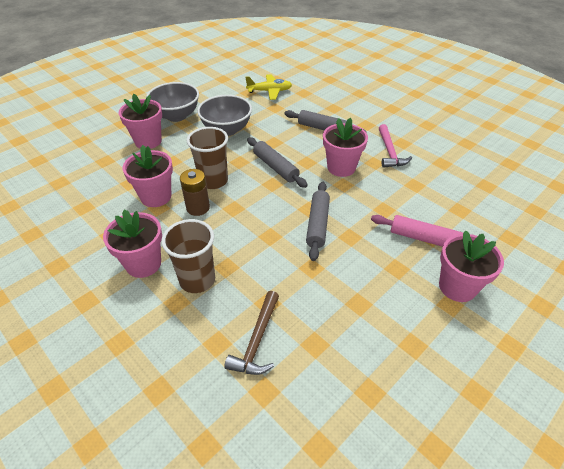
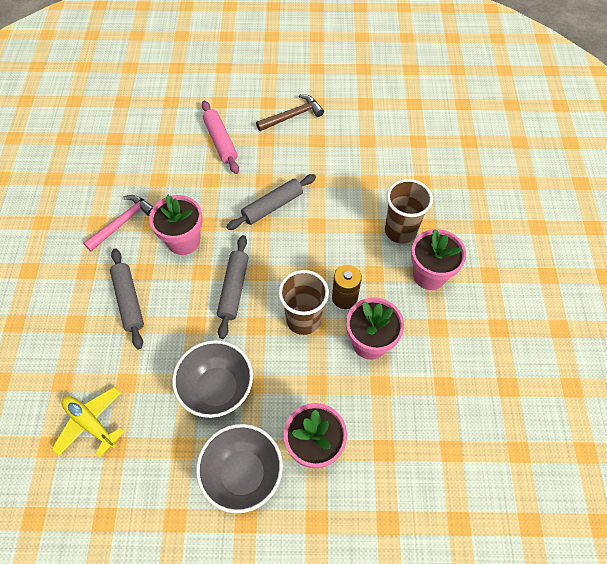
camera: 135 degrees left, 15 degrees up
brown hammer [224,291,279,375] -> brown hammer moved to [256,94,324,131]
pink flower pot [439,230,504,302] -> none

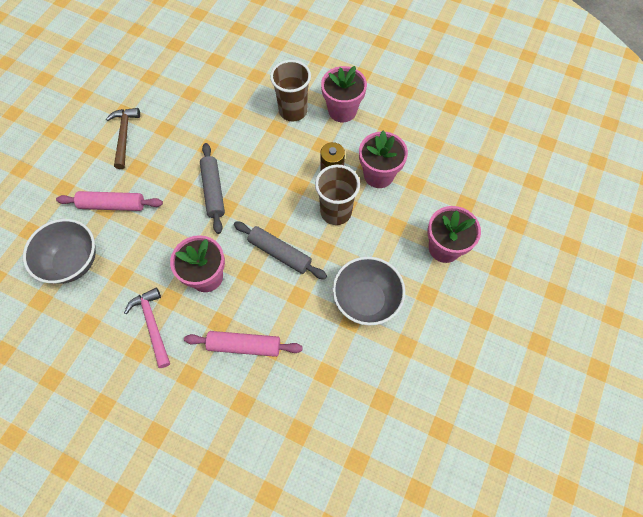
camera: 65 degrees left, 5 degrees up
yellow plane [52,387,125,458] -> none
grey rolling pin [110,248,144,350] -> pink rolling pin [184,331,303,357]
grey bowl [196,424,283,513] -> grey bowl moved to [23,219,96,284]

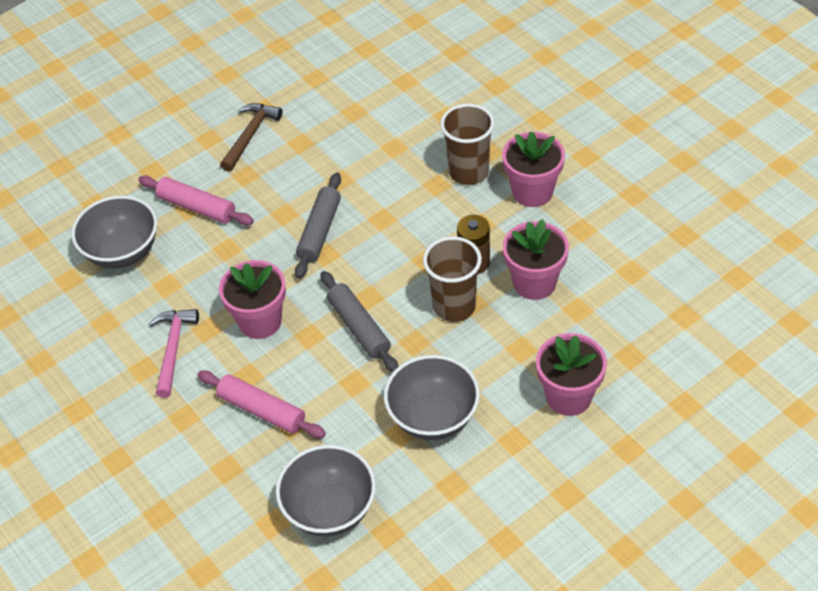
camera: 30 degrees right, 15 degrees down
none -> grey bowl [276,445,376,536]

